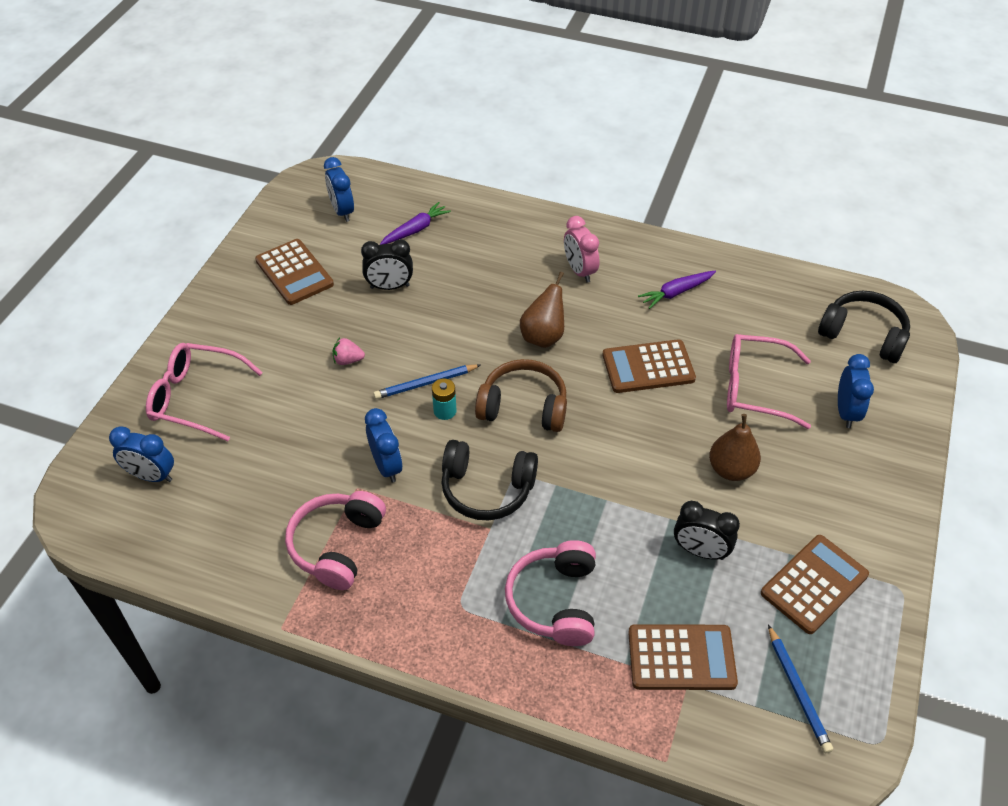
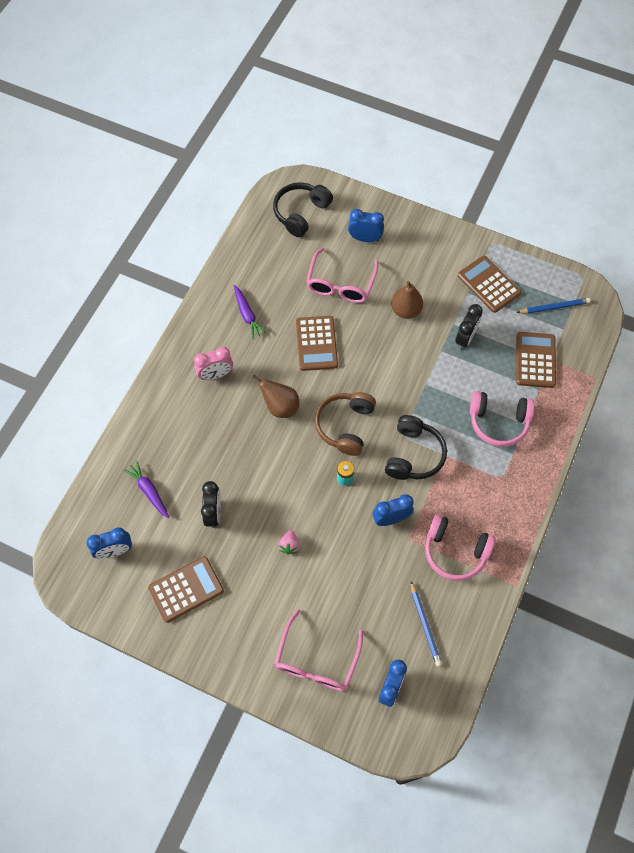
camera: 85 degrees left, 15 degrees up
blue pencil [373,364,481,399] -> blue pencil moved to [411,581,442,667]

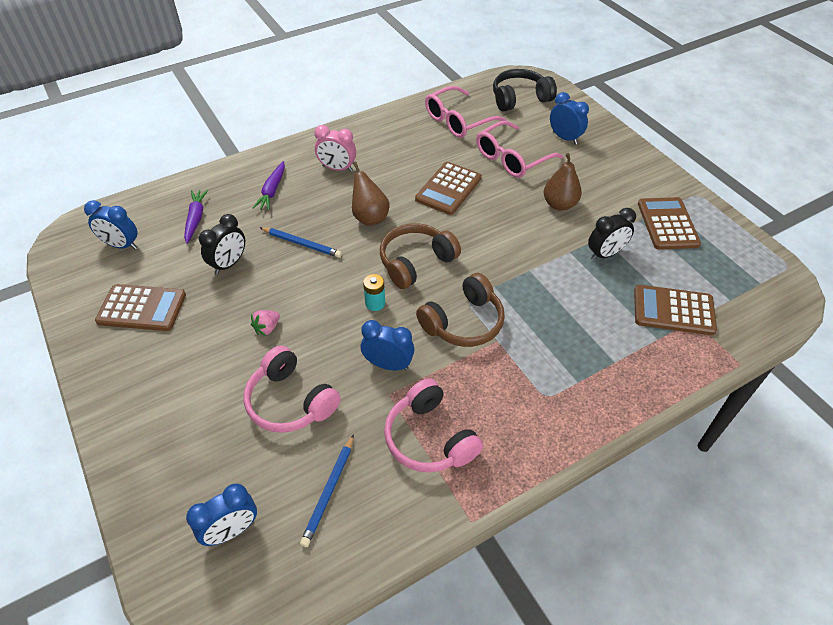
camera: 35 degrees right, 15 degrees down
purple carrot [234,285,266,339] -> purple carrot moved to [253,161,285,211]
pink glasses [275,609,363,691] -> pink glasses moved to [425,86,507,138]
black headphones [385,415,447,480] -> brown headphones [416,273,505,347]
pink headphones [470,391,535,447] -> pink headphones moved to [244,345,341,433]
blue pencil [516,298,591,314] -> blue pencil moved to [259,227,342,258]
brown calculator [516,332,556,388] -> brown calculator turned 120 degrees counterclockwise [634,285,717,335]

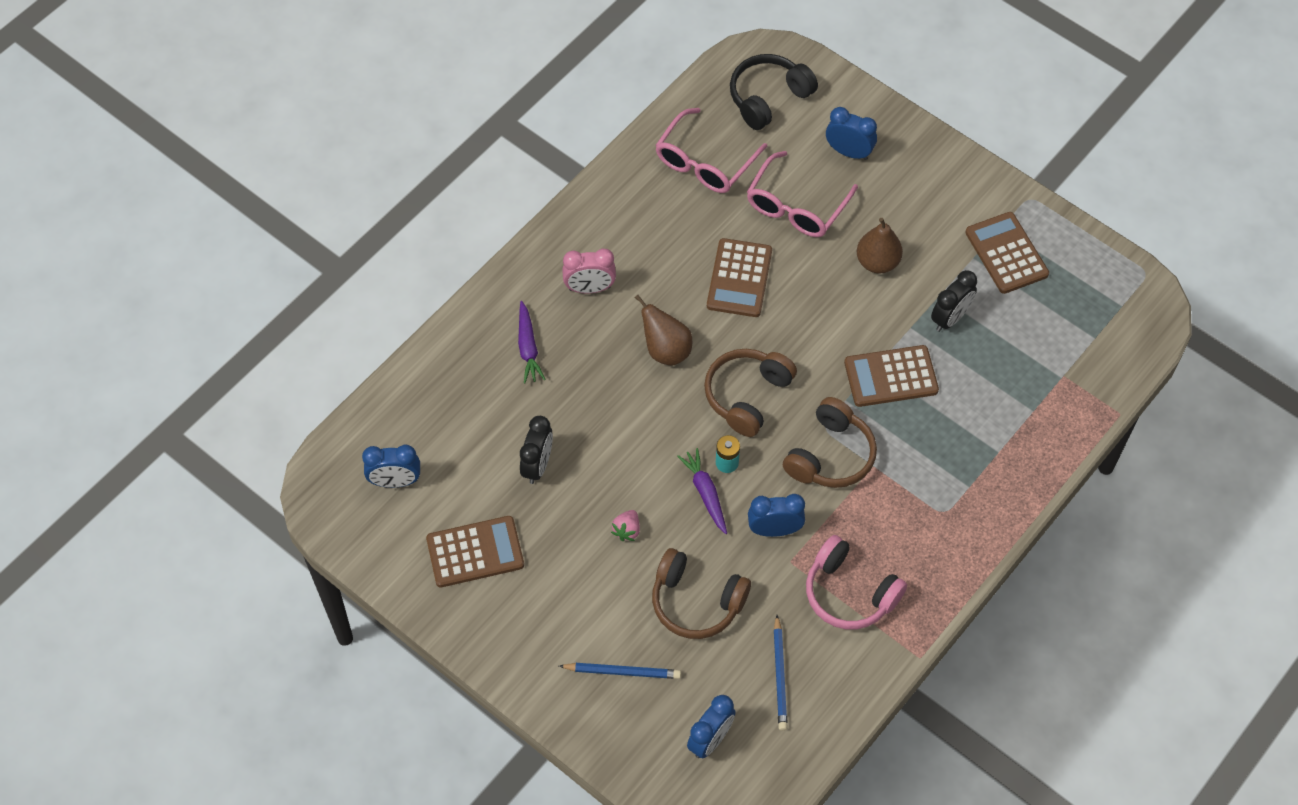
camera: 20 degrees left, 10 degrees up
purple carrot [184,190,208,244] -> purple carrot moved to [677,448,727,534]
pink headphones [244,345,341,433] -> brown headphones [652,548,751,639]
blue pencil [259,227,342,258] -> blue pencil moved to [559,663,681,679]
brown calculator [634,285,717,335] -> brown calculator moved to [844,345,939,407]

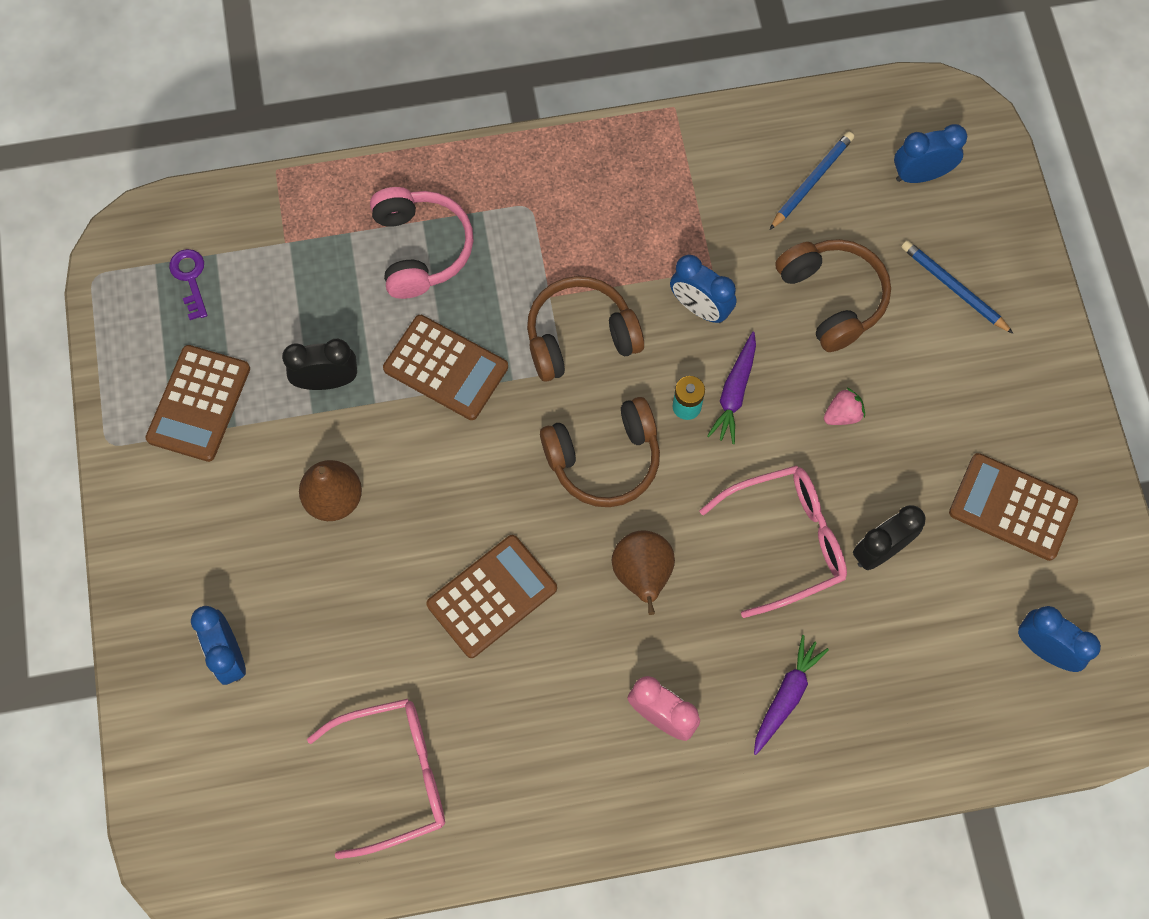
camera: 140 degrees left, 10 degrees up
black headphones [730,54,818,130] -> none
pink glasses [747,151,858,237] -> pink glasses moved to [699,465,847,618]
pink headphones [806,535,907,629] -> pink headphones moved to [370,187,473,299]
none -> purple key [169,249,208,320]

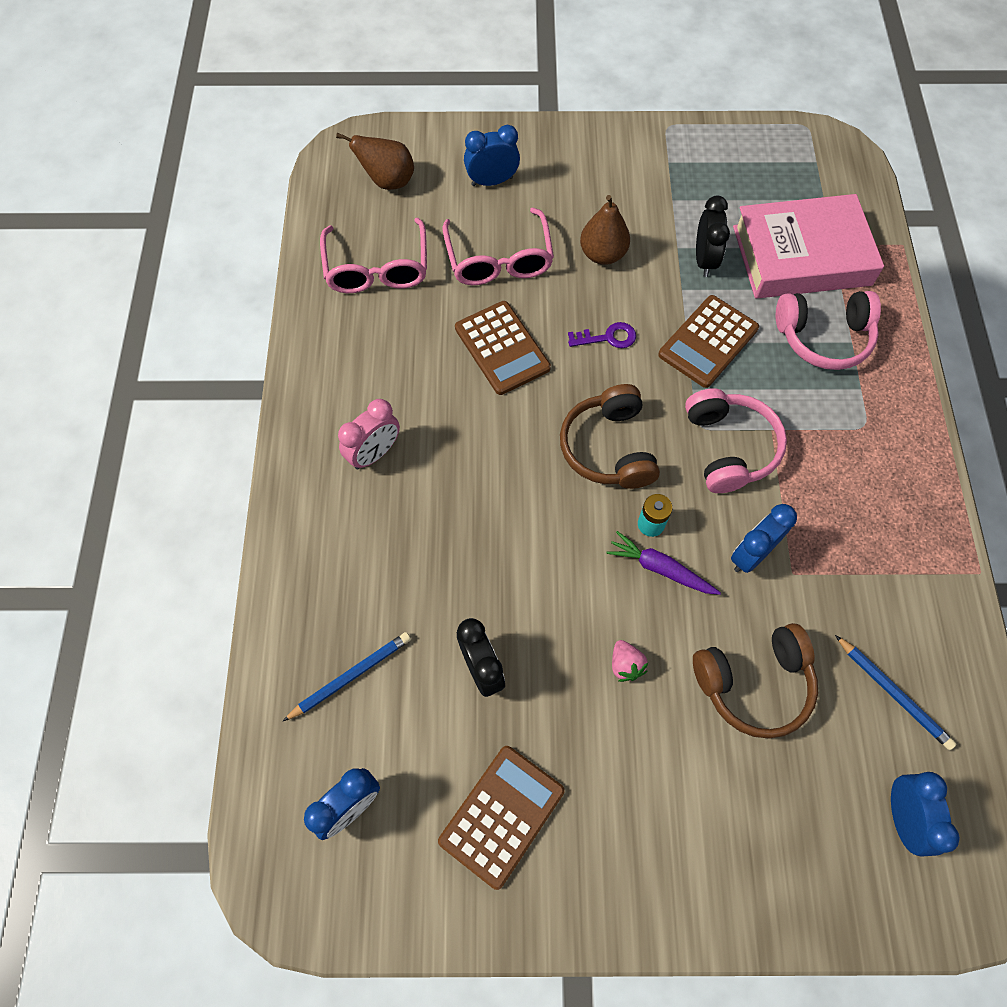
camera: 100 degrees right, 5 degrees down
brown calculator [145,345,250,462] -> none
purple key [169,249,208,320] -> purple key moved to [568,322,636,348]
brown headphones [527,276,644,382] -> pink headphones [685,388,787,493]
brown pear [612,530,675,615] -> brown pear moved to [336,133,414,190]
pink glasses [699,465,847,618] -> pink glasses moved to [442,208,554,285]
purple carrot [754,635,829,755] -> none
blue pencil [901,240,1014,334] -> blue pencil moved to [283,632,411,721]
none -> pink book [733,194,884,298]

